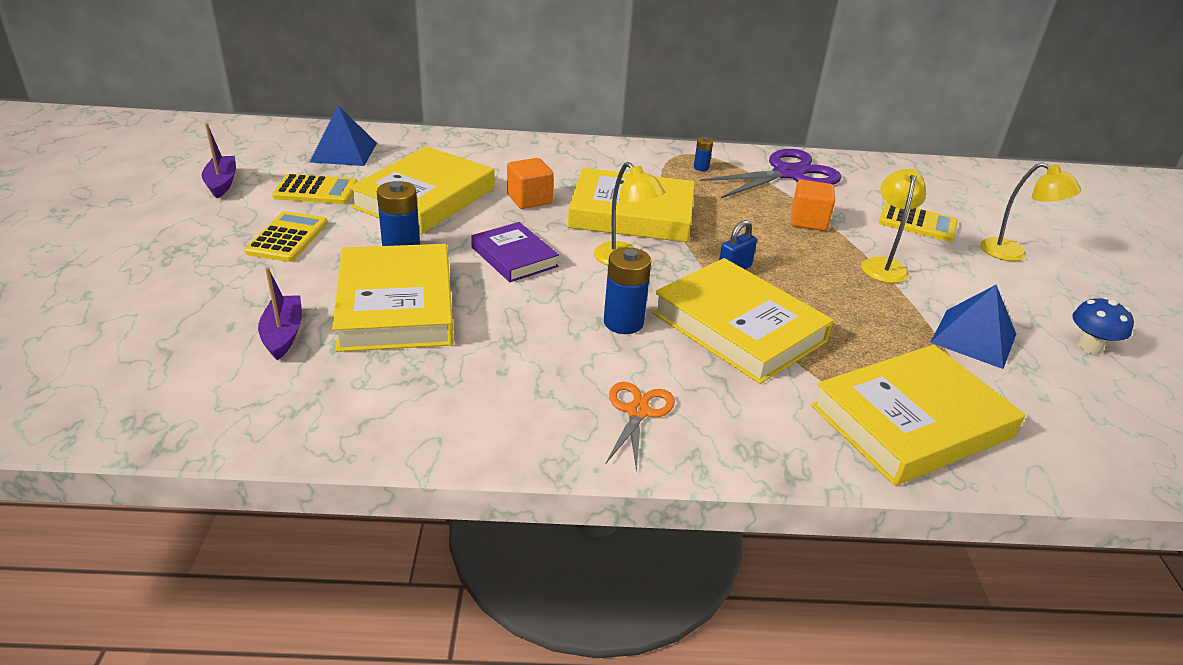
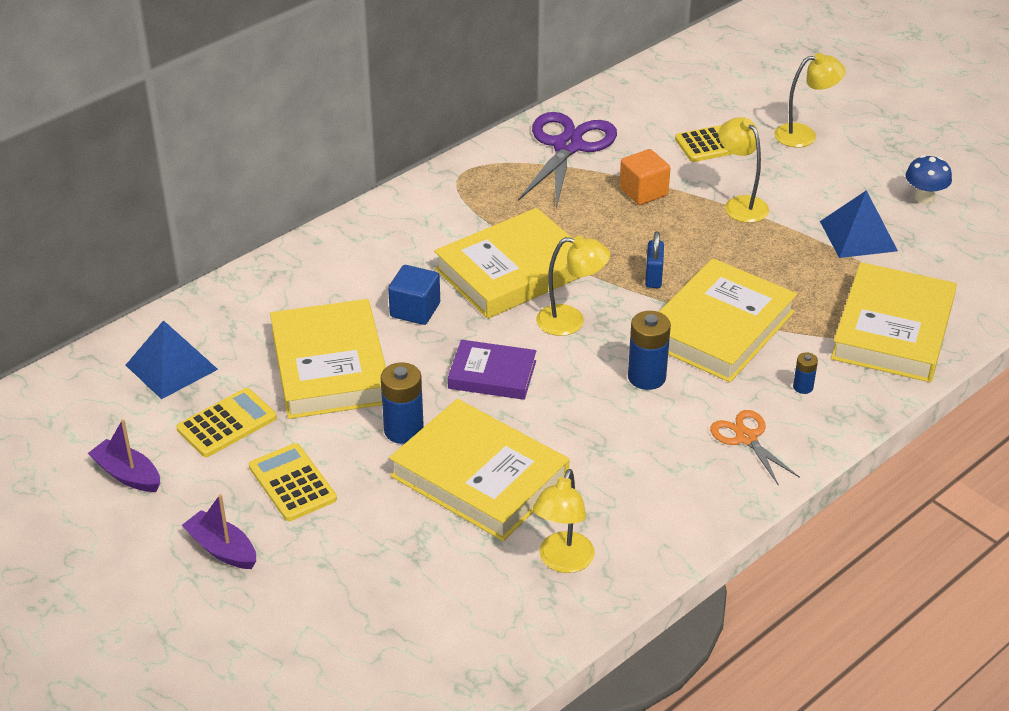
camera: 40 degrees left, 5 degrees up
purple boat [258,267,302,360] -> purple boat moved to [182,494,256,569]
orange cube [507,158,554,209] -> blue cube [388,265,440,325]
yellow book [652,258,834,384] -> yellow book turned 60 degrees counterclockwise [659,258,797,382]
blue battery [694,137,713,171] -> blue battery moved to [793,352,818,394]
none -> yellow lamp [533,469,595,573]

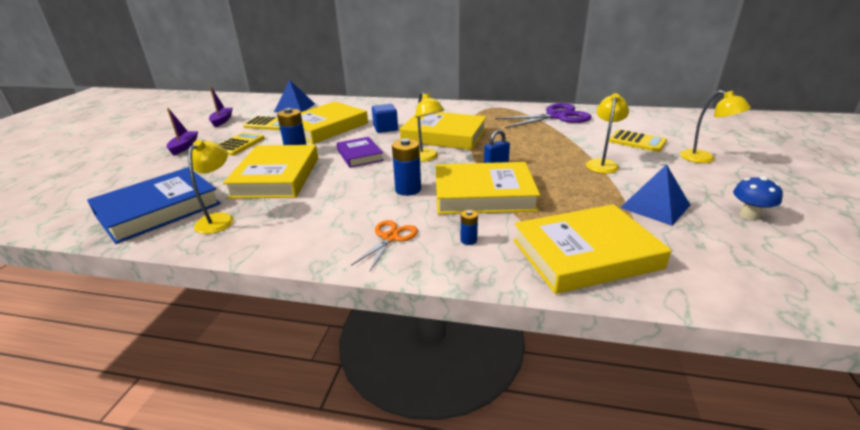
camera: 55 degrees right, 10 degrees down
yellow lamp [533,469,595,573] -> yellow lamp turned 120 degrees clockwise [188,140,234,234]
orange cube [619,149,670,205] -> none
none -> blue book [87,167,221,244]

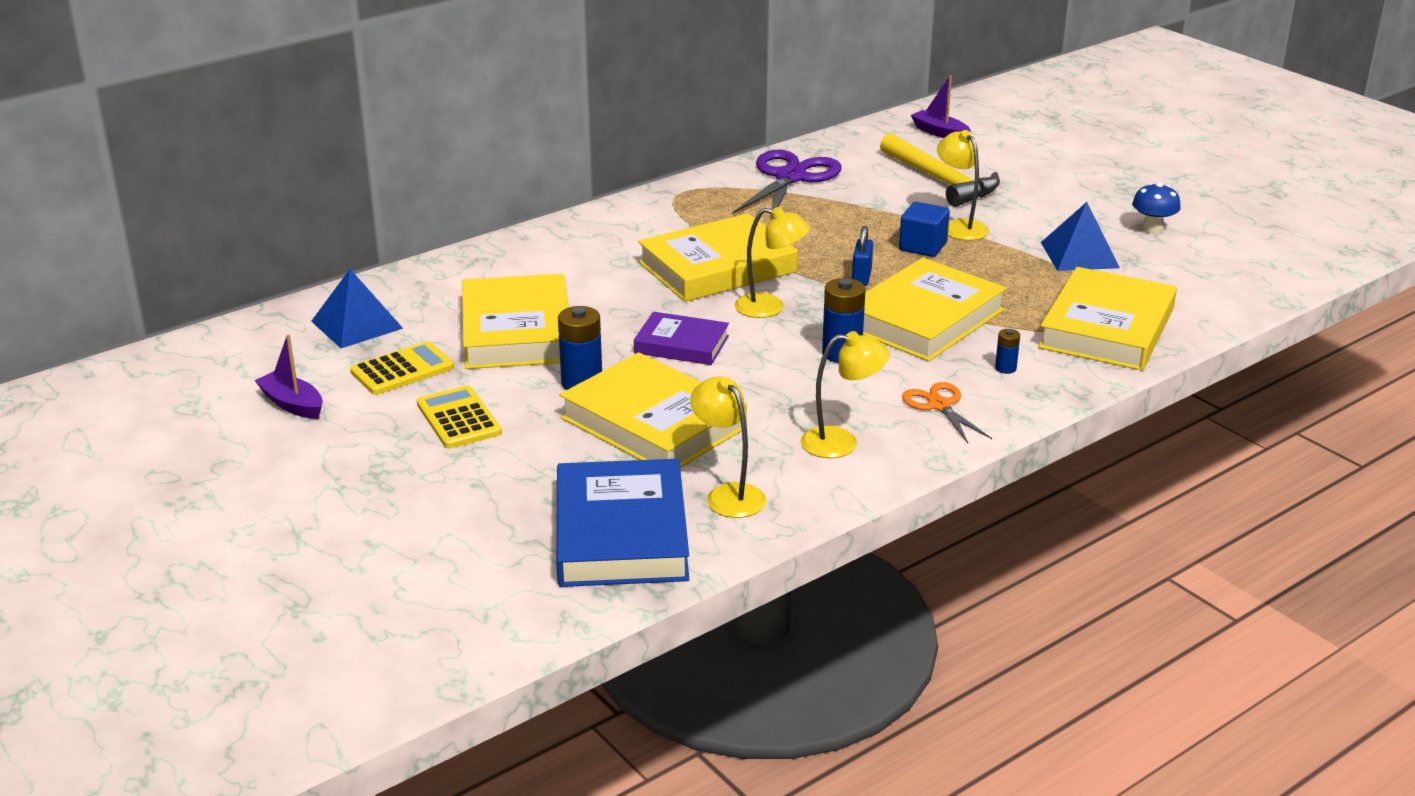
camera: 50 degrees left, 0 degrees up
purple boat [166,108,198,155] -> purple boat moved to [911,76,971,138]
blue cube [372,104,398,133] -> blue cube moved to [899,202,950,257]
yellow calculator [609,130,667,152] -> yellow hammer [880,133,1000,207]
yellow lamp [680,90,751,163] -> yellow lamp moved to [801,331,890,458]

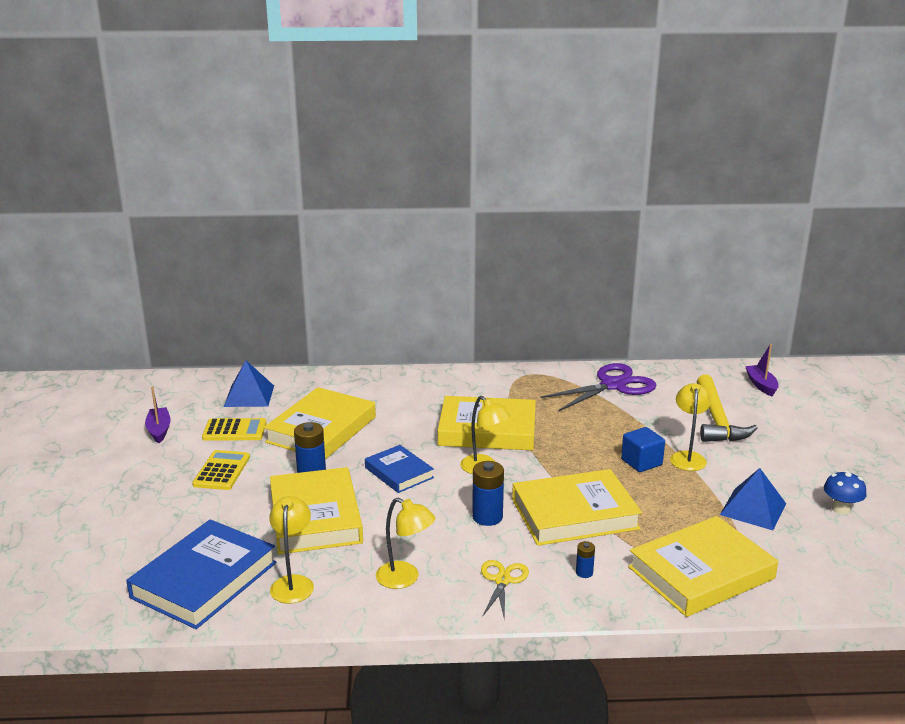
camera: 35 degrees right, 5 degrees down
purple book [634,312,729,365] -> blue book [365,445,434,493]
blue padlock [852,226,873,286] -> none
orange scissors [902,382,992,443] -> yellow scissors [481,560,529,621]

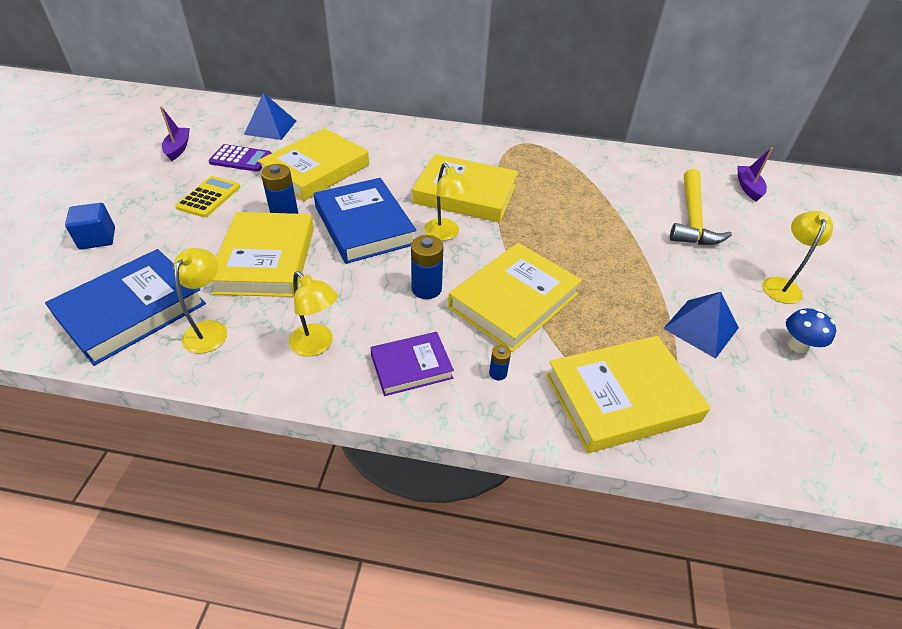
camera: 10 degrees right, 20 degrees up
yellow calculator [202,418,266,441] -> purple calculator [208,144,272,172]
blue book [365,445,434,493] -> blue book [314,178,416,264], size x1.72
yellow scissors [481,560,529,621] -> purple book [370,332,454,396]
yellow book [512,469,642,546] -> yellow book turned 45 degrees counterclockwise [448,243,582,352]
purple scissors [540,363,656,412] -> none
blue cube [621,427,665,472] -> blue cube moved to [65,203,115,249]
yellow lamp [670,383,711,471] -> yellow lamp moved to [762,211,833,304]

